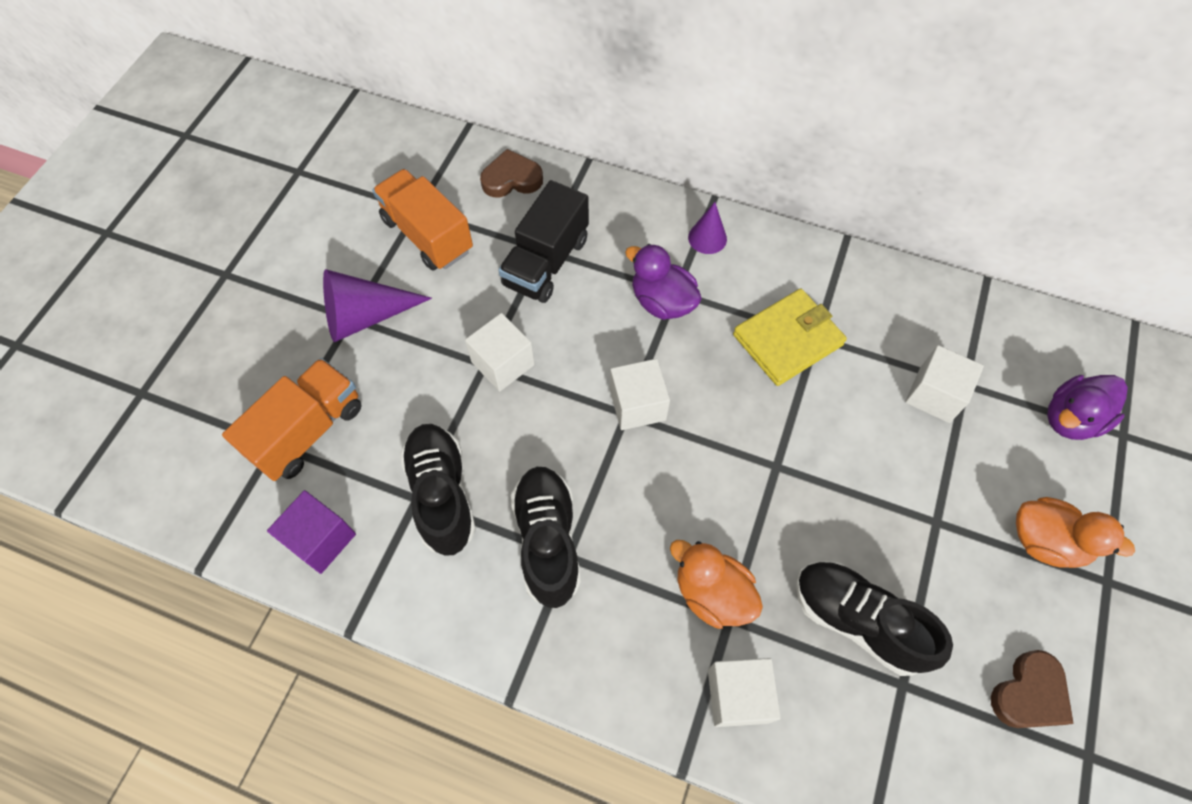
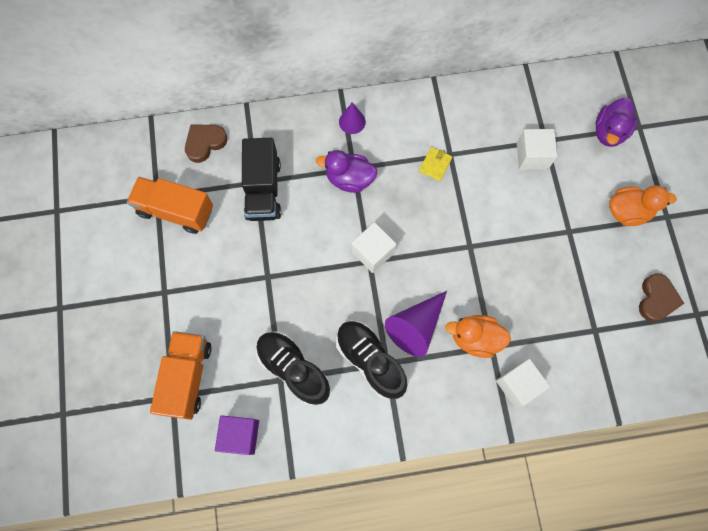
camera: 30 degrees left, 10 degrees up
purple cone [323,269,432,342] -> purple cone moved to [385,291,447,357]
white cube [465,313,535,392] -> none
yellow wallet [733,288,847,386] -> yellow wallet [419,147,452,181], size x0.50
black shoe [796,561,953,676] -> none

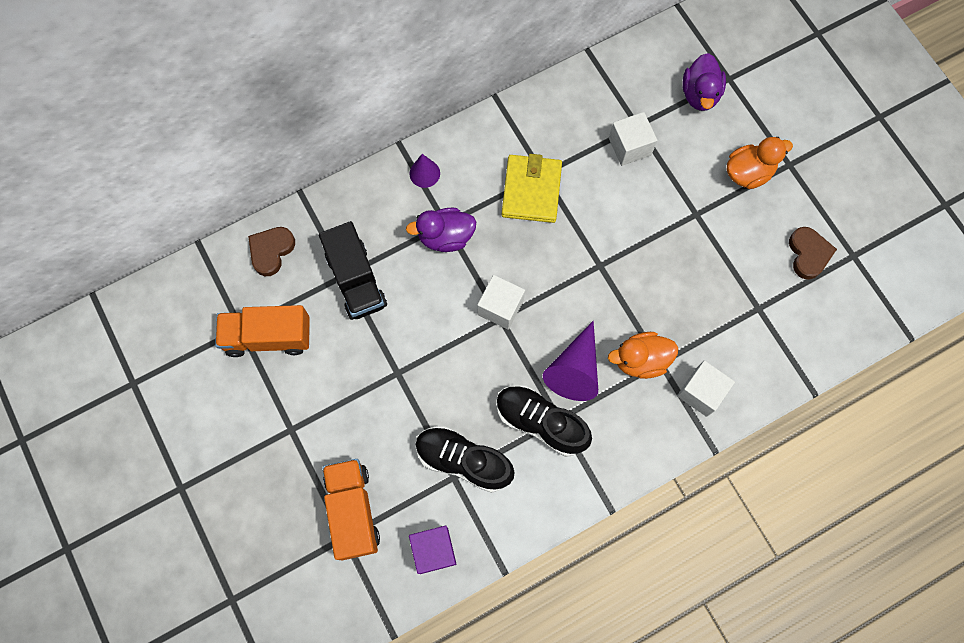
camera: 20 degrees left, 0 degrees up
yellow wallet [419,147,452,181] -> yellow wallet [502,154,562,223], size x1.98

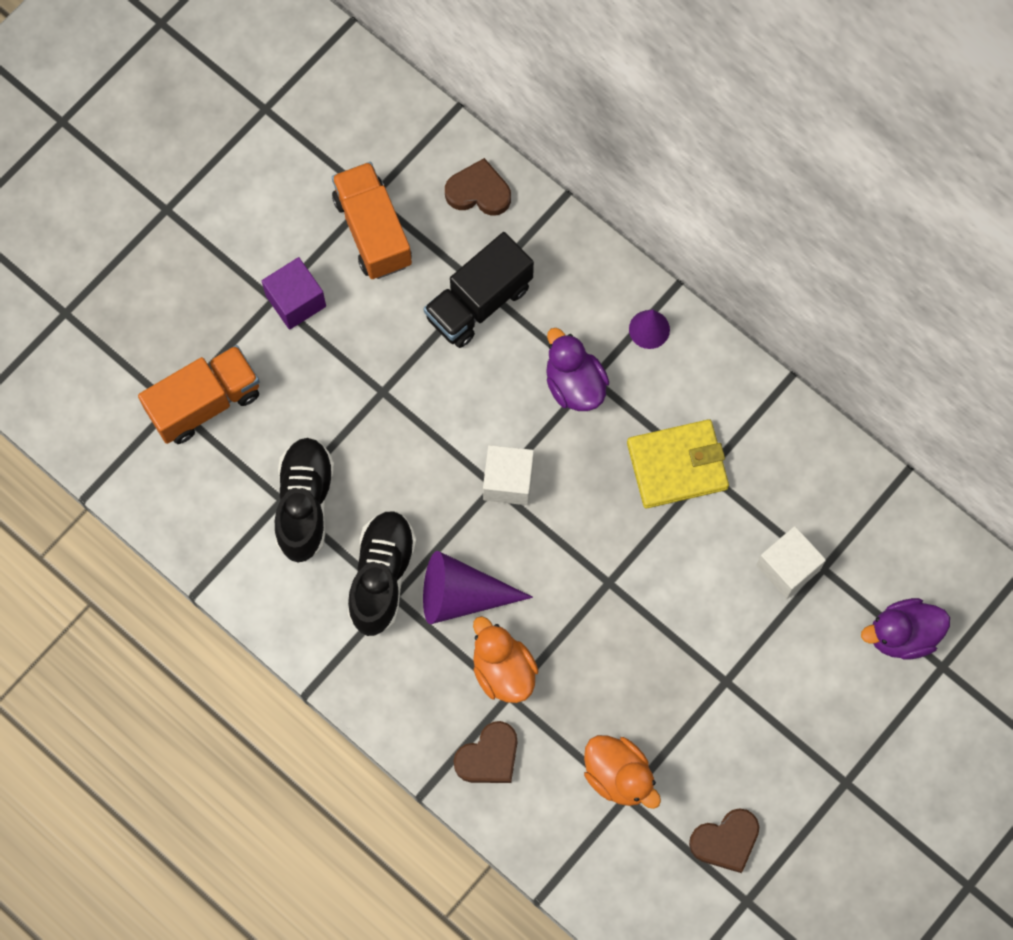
camera: 70 degrees right, 0 degrees up
purple cube [409,526,456,574] -> purple cube moved to [262,257,326,330]
white cube [677,361,735,417] -> brown heart [453,721,517,783]
orange duck [727,137,793,189] -> orange duck moved to [584,735,661,809]

